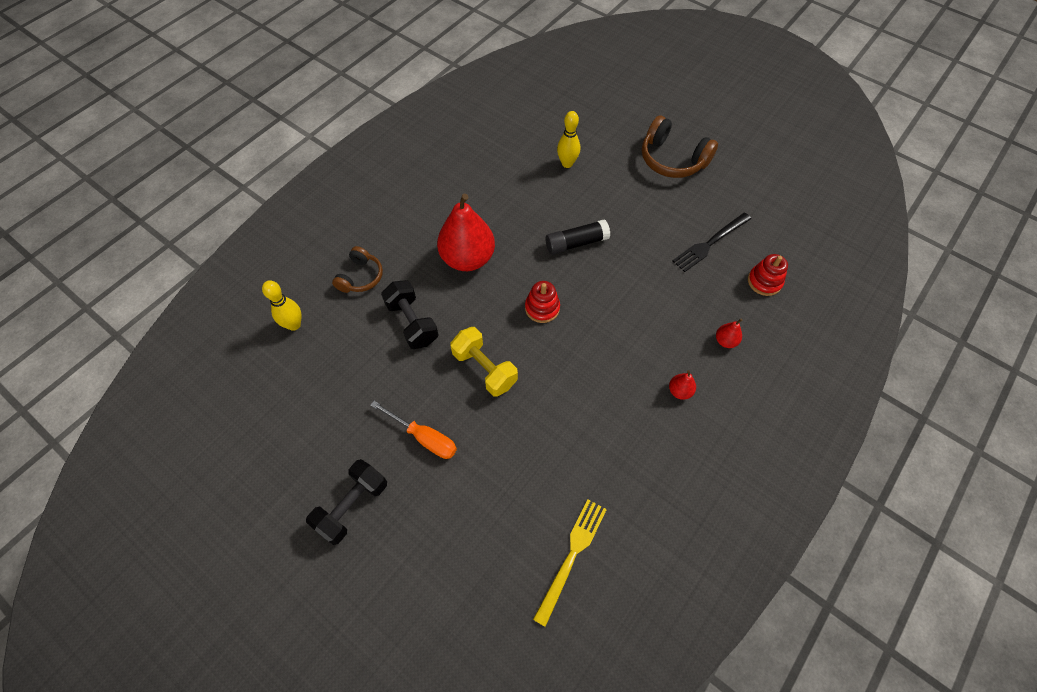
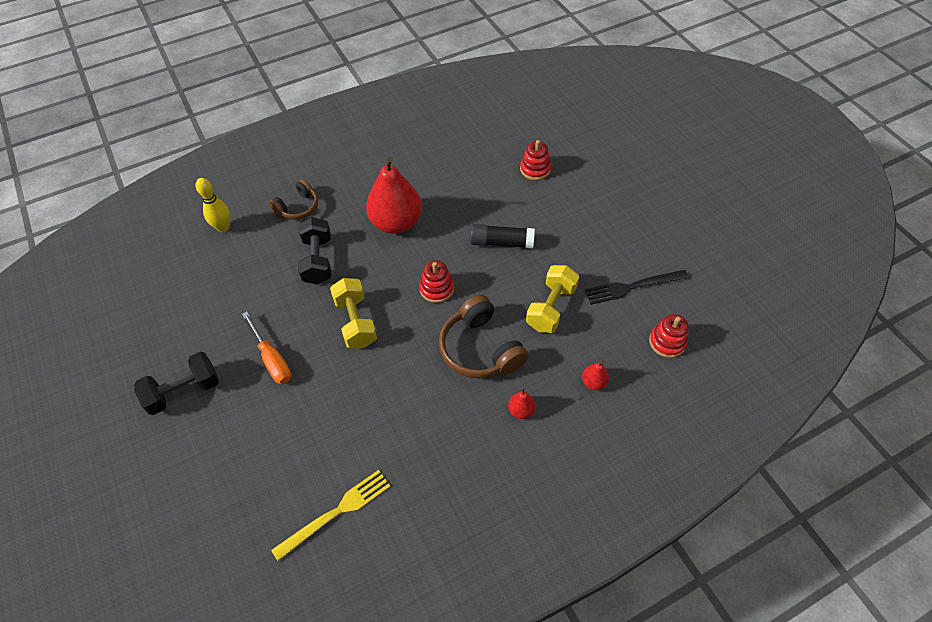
camera: 25 degrees right, 5 degrees down
yellow bowling pin [557,111,580,168] -> red stacking toy [520,140,551,180]
brown headphones [642,116,718,178] -> brown headphones moved to [439,295,529,379]
none -> yellow dumbbell [526,265,579,333]

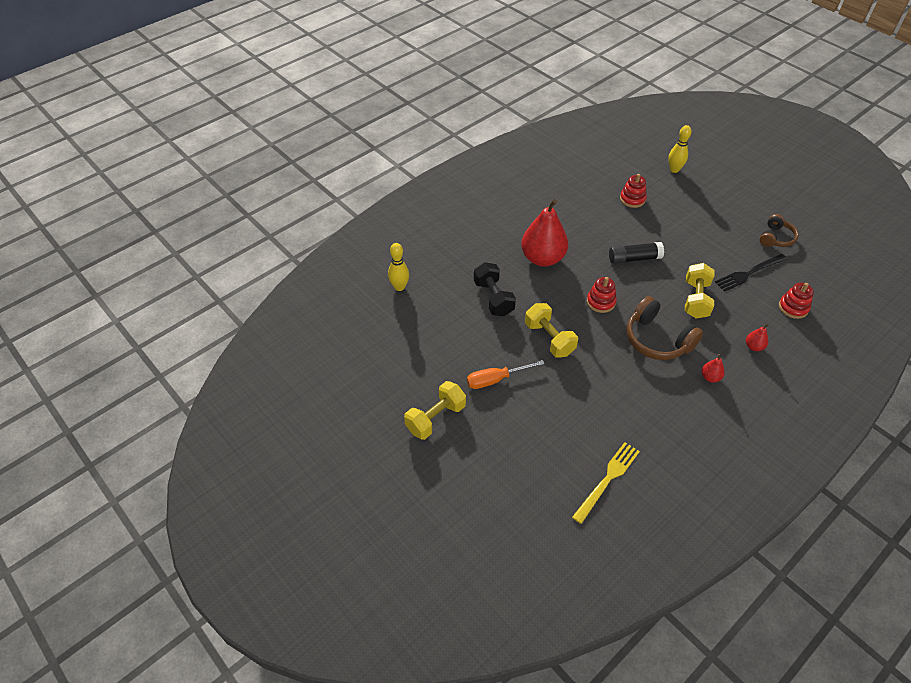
camera: 15 degrees left, 5 degrees down
black dumbbell [134,352,219,415] -> yellow dumbbell [404,381,466,440]
orange screwdriver [242,312,291,384] -> orange screwdriver turned 120 degrees clockwise [467,360,545,389]
brown headphones [269,179,318,220] -> brown headphones moved to [760,214,799,247]
none -> yellow bowling pin [668,125,692,173]

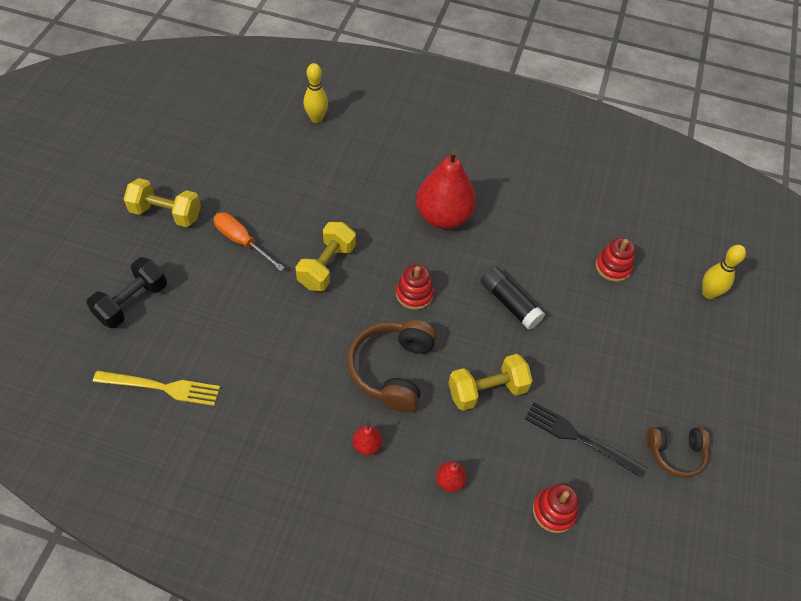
camera: 55 degrees right, 5 degrees up
black dumbbell [474,262,516,316] -> black dumbbell moved to [87,257,167,328]

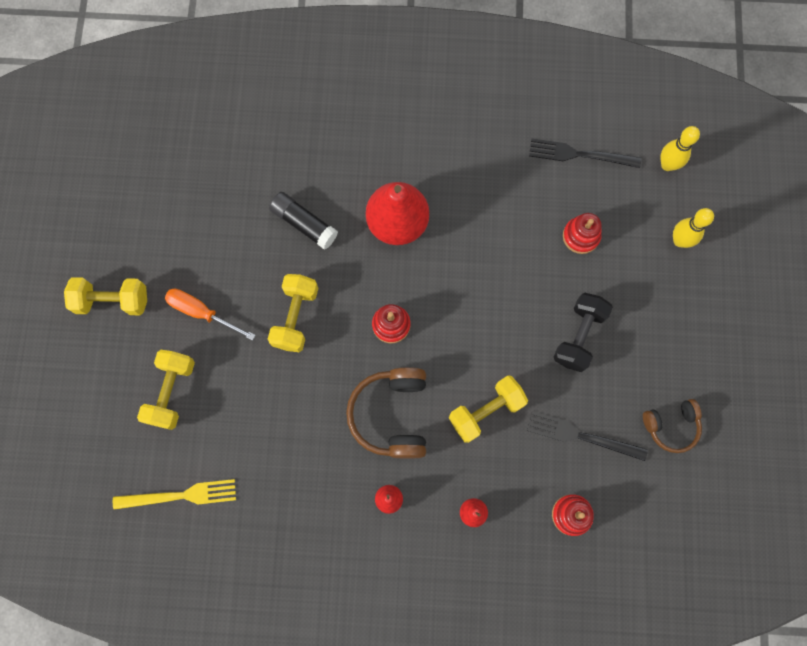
camera: 10 degrees left, 20 degrees up
black dumbbell [87,257,167,328] -> black dumbbell moved to [554,293,613,372]
yellow bowling pin [303,63,328,123] -> yellow bowling pin moved to [660,126,700,171]
black glue stick [480,266,545,330] -> black glue stick moved to [269,192,338,250]
none -> yellow dumbbell [137,350,195,430]
none -> black fork [529,139,641,168]

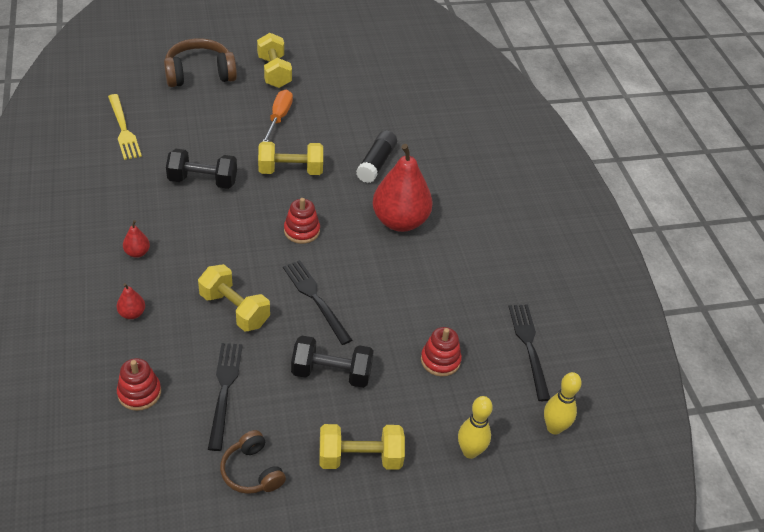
camera: 70 degrees right, 30 degrees down
yellow dumbbell [137,350,195,430] -> yellow dumbbell moved to [319,424,405,470]
brown headphones [346,367,426,459] -> brown headphones moved to [164,38,237,87]
none -> black dumbbell [166,149,237,189]
none -> black fork [283,260,352,345]

